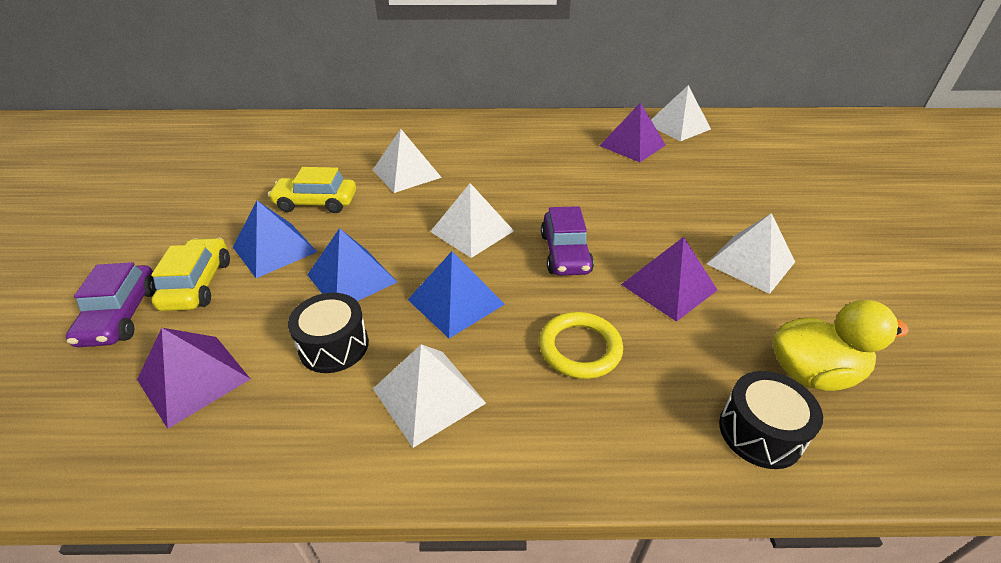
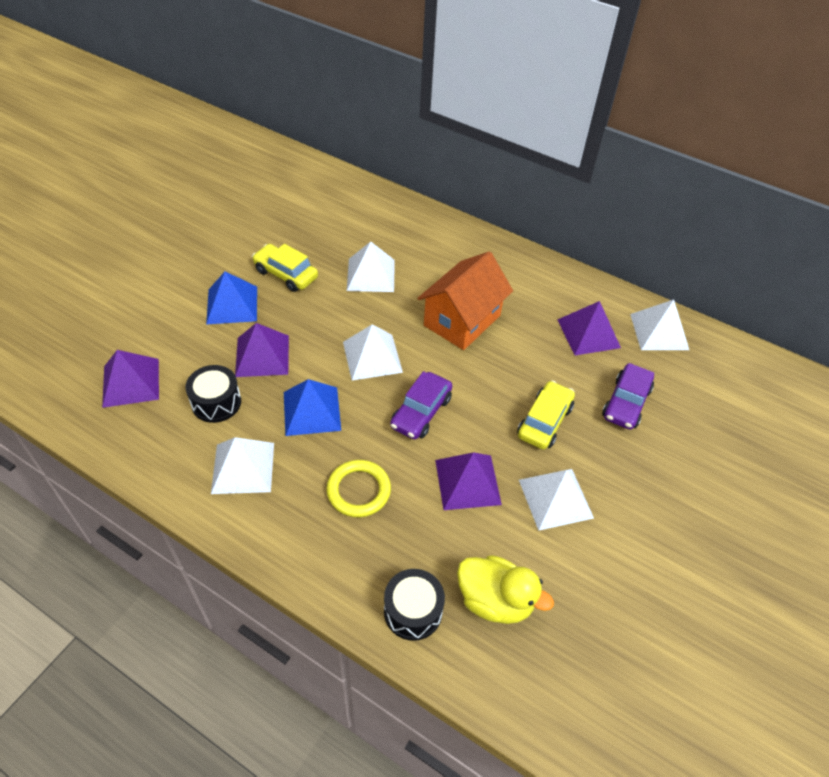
camera: 30 degrees right, 10 degrees up
purple car [66,262,156,347] -> purple car moved to [602,363,654,430]
yellow car [151,238,230,311] -> yellow car moved to [517,380,575,449]
blue pyramid [307,228,397,301] -> purple pyramid [235,323,289,377]
none -> orange house [417,251,513,350]

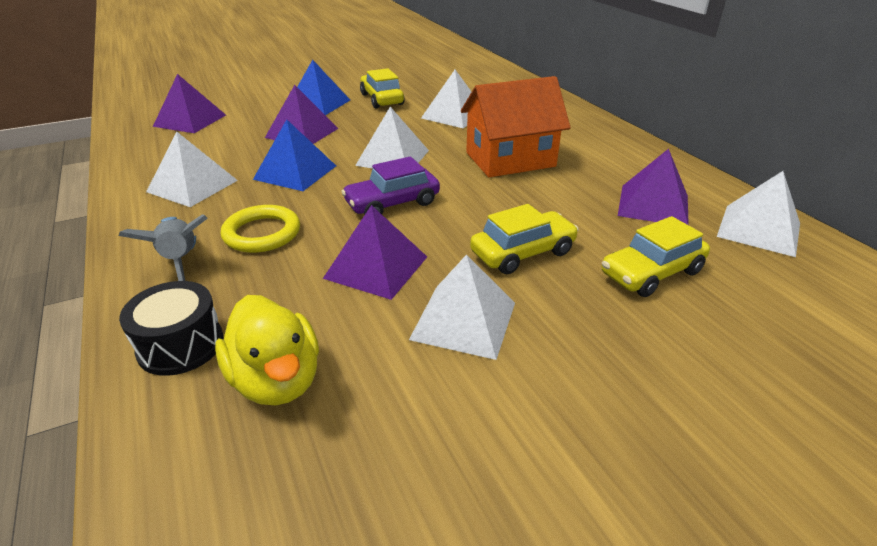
camera: 35 degrees right, 15 degrees down
black drum [186,365,241,423] -> none
purple car [602,363,654,430] -> yellow car [602,216,710,297]
none -> grey rocket [119,214,208,281]

